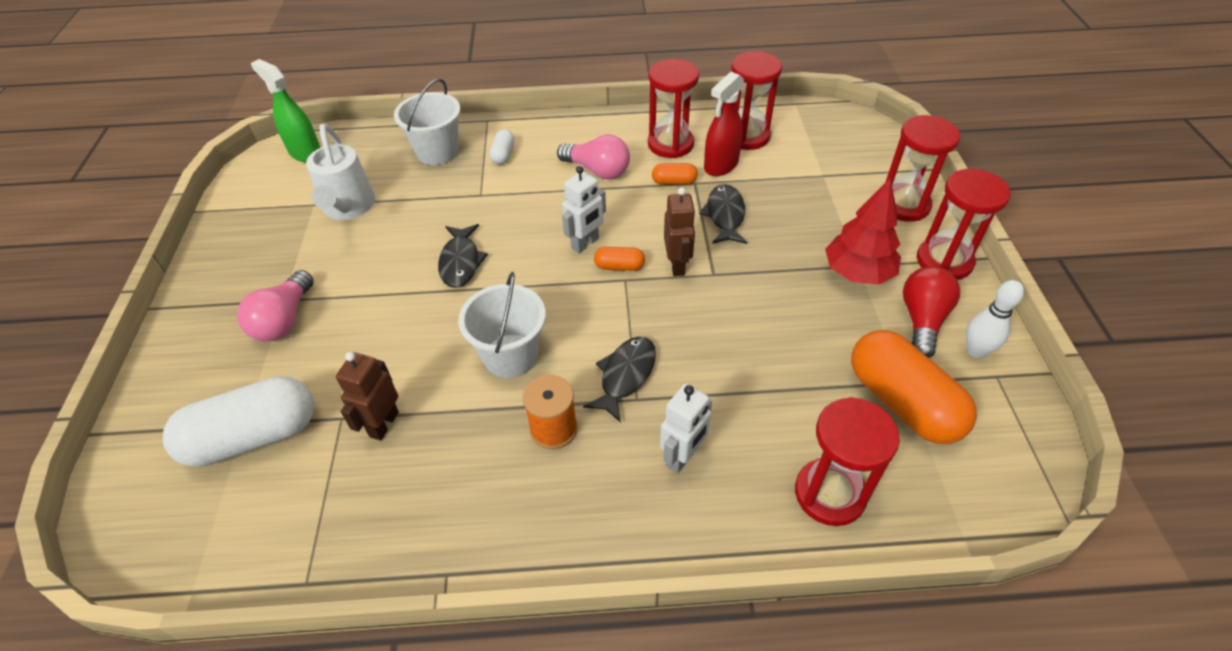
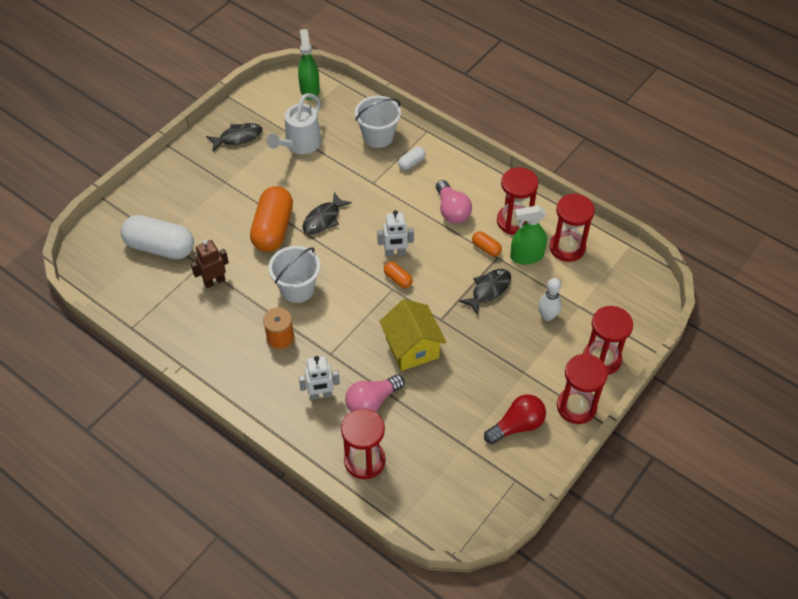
camera: 40 degrees right, 5 degrees up
pink light bulb [237,270,314,341] -> pink light bulb moved to [345,375,404,412]
black fish [583,337,656,423] -> black fish moved to [206,123,262,151]
brown robot [664,187,696,276] -> none
red spray bottle [704,72,744,176] -> green spray bottle [510,205,547,265]
red tree [825,179,901,285] -> none
orange capsule [851,330,977,444] -> orange capsule moved to [250,186,293,252]
white bowling pin [966,280,1024,358] -> white bowling pin moved to [538,278,562,321]
none -> yellow house [379,299,446,371]

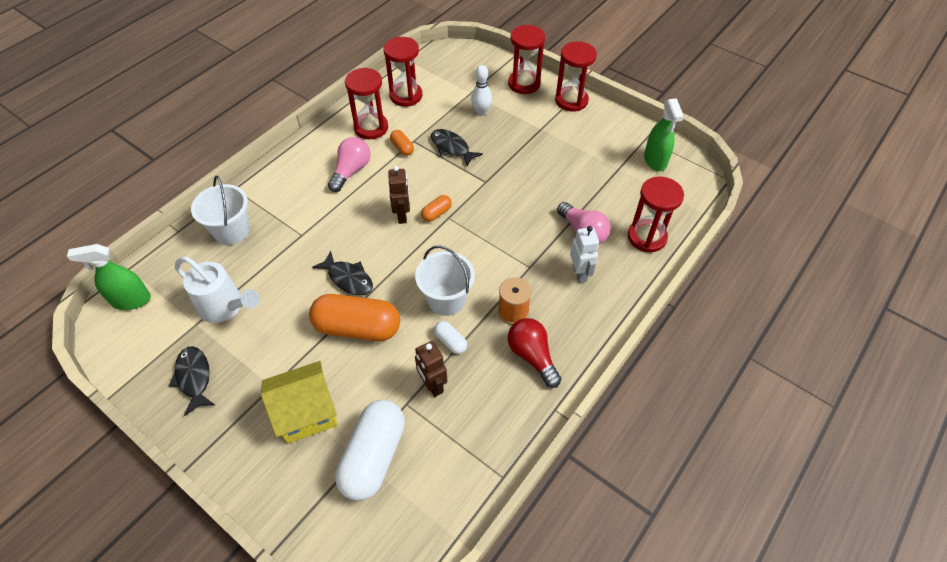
camera: 90 degrees left, 0 degrees up
white robot [377,210,414,257] -> brown robot [388,166,410,224]
yellow house [379,299,446,371] -> yellow house moved to [261,361,338,444]
white capsule [398,147,426,170] -> white capsule moved to [434,321,467,354]
pink light bulb [436,180,472,223] -> pink light bulb turned 45 degrees counterclockwise [328,137,371,192]
orange capsule [472,231,502,257] -> orange capsule turned 75 degrees counterclockwise [390,130,414,156]
red light bulb [484,394,546,444] -> red light bulb moved to [508,318,561,388]
green spray bottle [510,205,547,265] -> green spray bottle moved to [644,98,684,171]

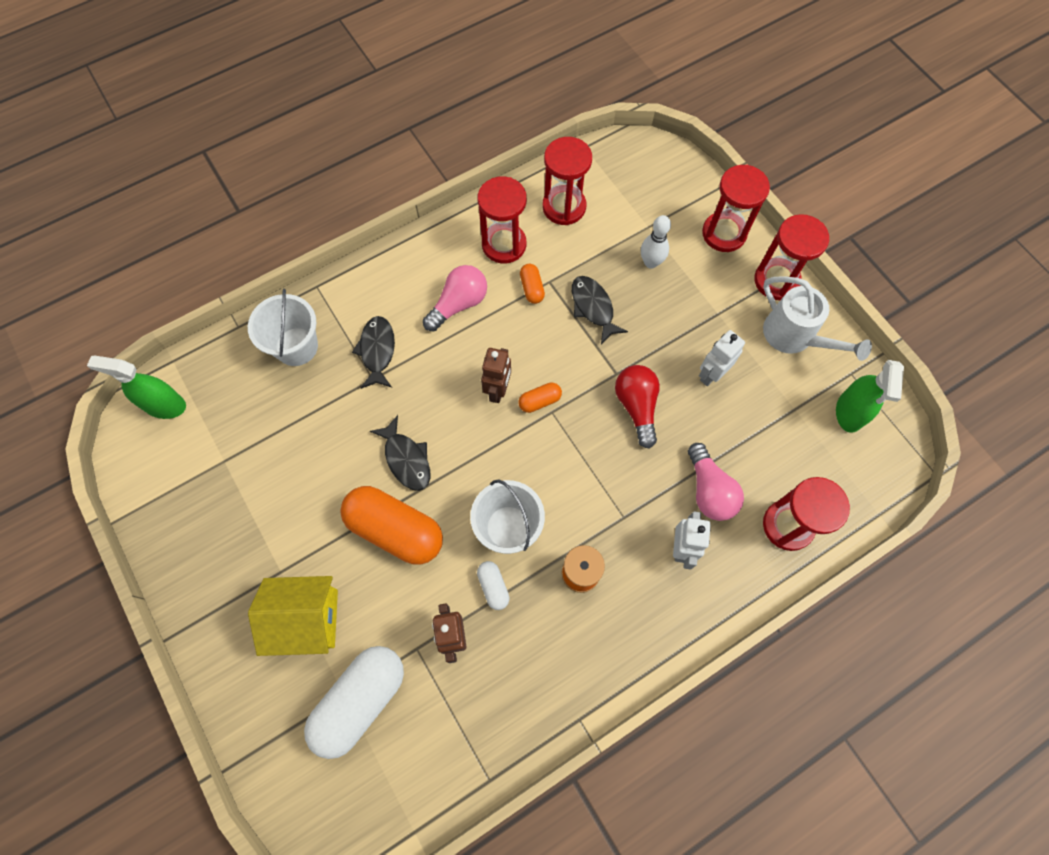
camera: 20 degrees right, 15 degrees up
black fish [169,346,215,416] -> black fish moved to [352,316,395,389]
white watering can [175,257,260,323] -> white watering can moved to [763,276,872,361]
red light bulb [508,318,561,388] -> red light bulb moved to [615,365,660,449]
none -> white robot [699,330,745,386]

